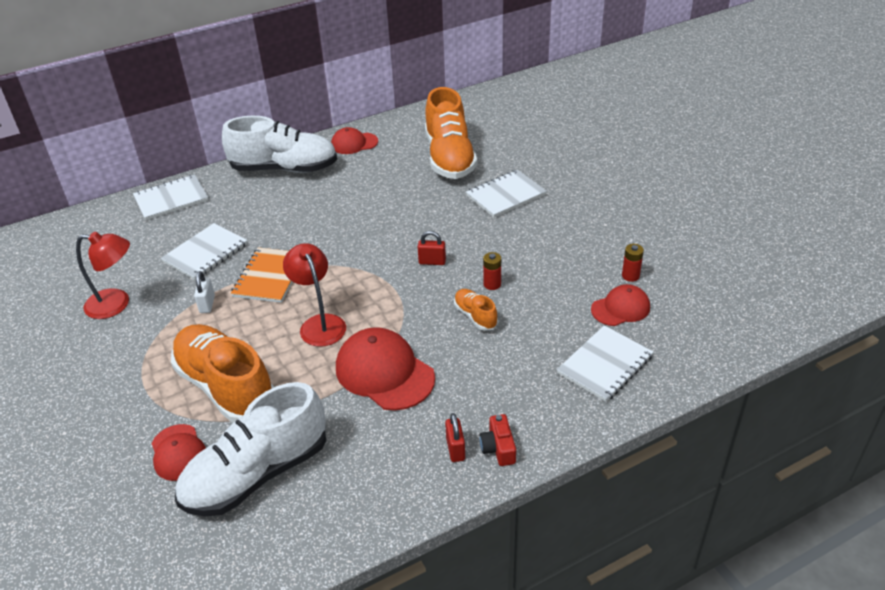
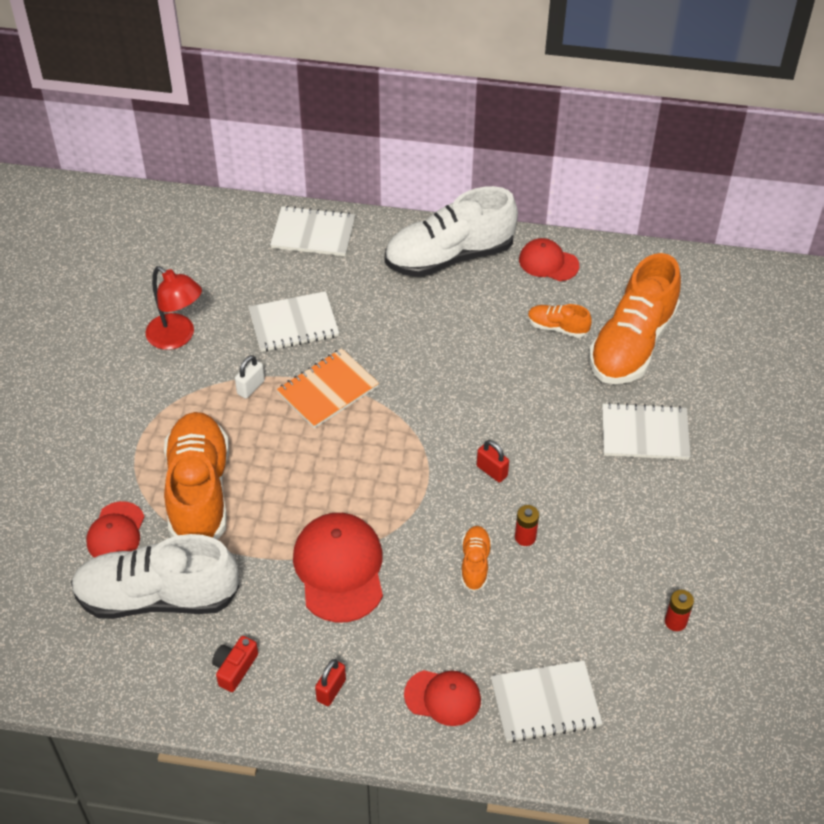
camera: 35 degrees right, 10 degrees up
white shoe [222,116,337,173] -> white shoe turned 120 degrees clockwise [385,186,518,277]
red lamp [283,243,346,347] -> none
red camera [479,414,516,466] -> red camera moved to [212,636,258,692]
red cap [591,284,650,326] -> red cap moved to [404,670,481,726]
none -> orange shoe [528,304,592,338]

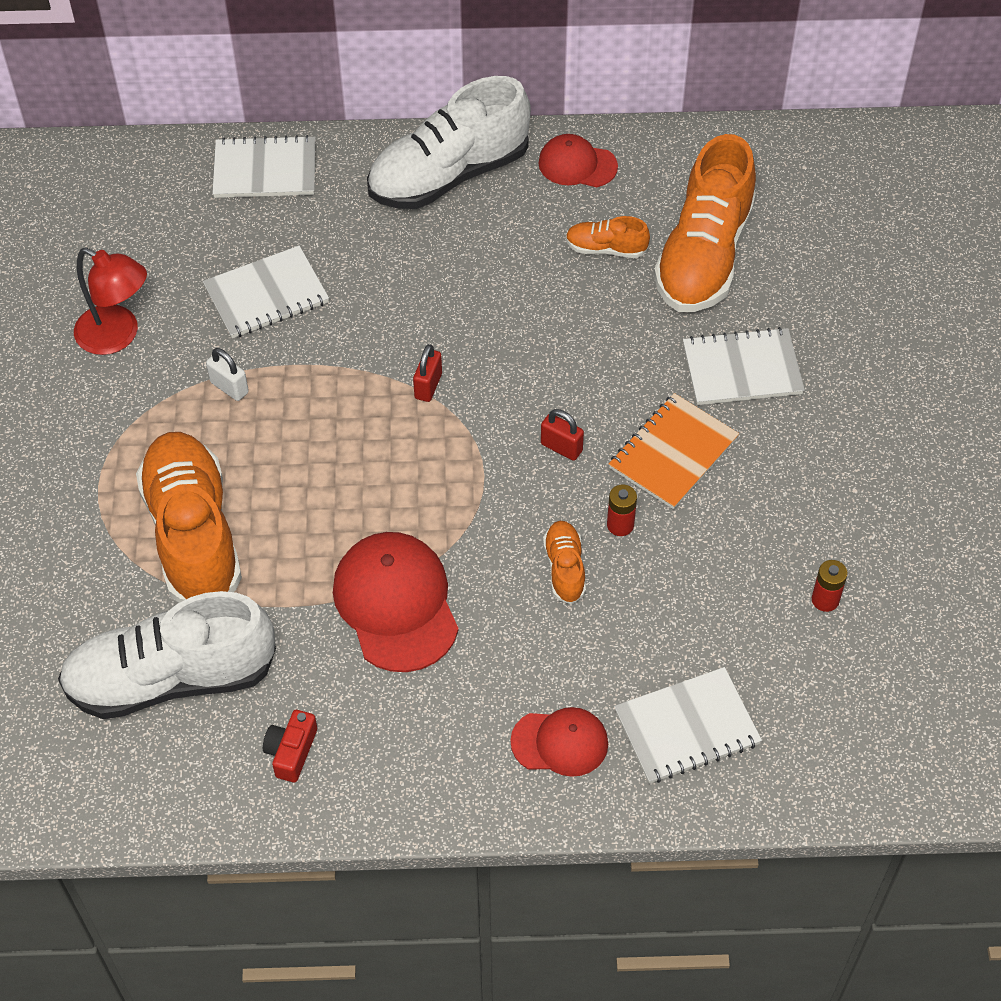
camera: 10 degrees left, 5 degrees up
red cap [86,501,144,558] -> none
white padlock [235,355,265,399] -> white padlock turned 75 degrees counterclockwise [206,348,249,401]
orange notebook [277,348,379,428] -> orange notebook moved to [609,393,739,509]
red padlock [315,659,346,706] -> red padlock moved to [413,344,442,402]

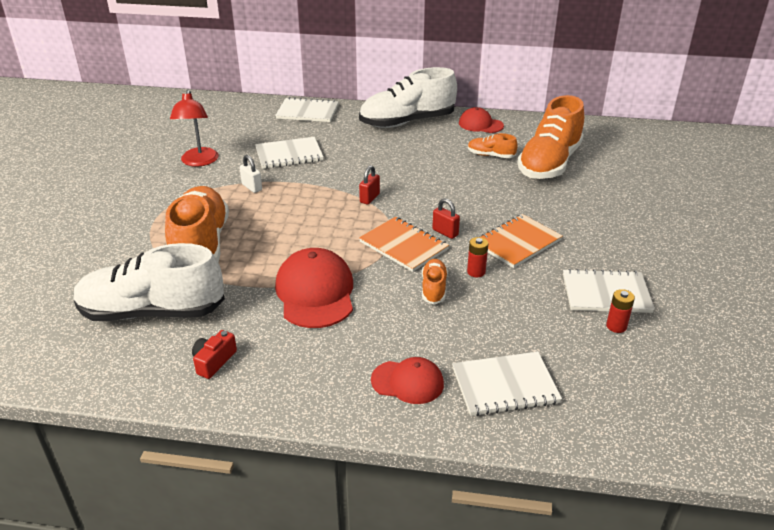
camera: 10 degrees right, 20 degrees down
red lamp [74,248,147,355] -> red lamp turned 45 degrees clockwise [170,90,219,167]
white notebook [683,327,805,405] -> white notebook moved to [563,269,655,313]
none -> orange notebook [359,217,449,272]

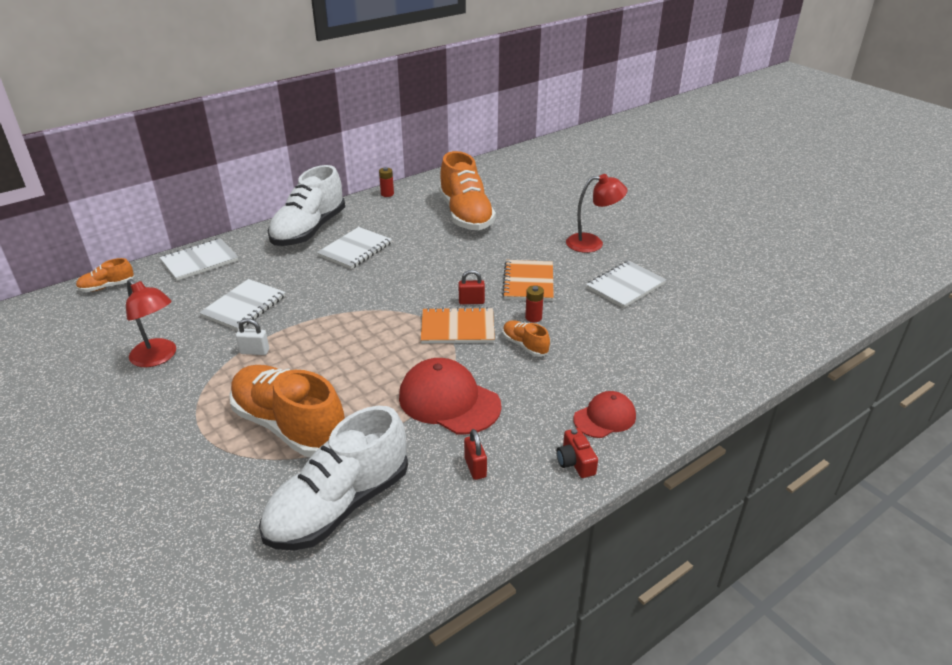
camera: 45 degrees left, 0 degrees up
red camera [192,330,237,379] -> red camera moved to [557,428,598,478]
red padlock [359,165,380,205] -> red padlock moved to [464,429,487,480]
white notebook [452,352,562,416] -> white notebook moved to [317,227,392,269]
red cap [459,107,504,133] -> none
orange shoe [468,133,517,158] -> orange shoe moved to [76,258,134,292]
red battery [606,289,635,333] -> red battery moved to [379,167,394,197]
none -> red lamp [566,174,627,253]

